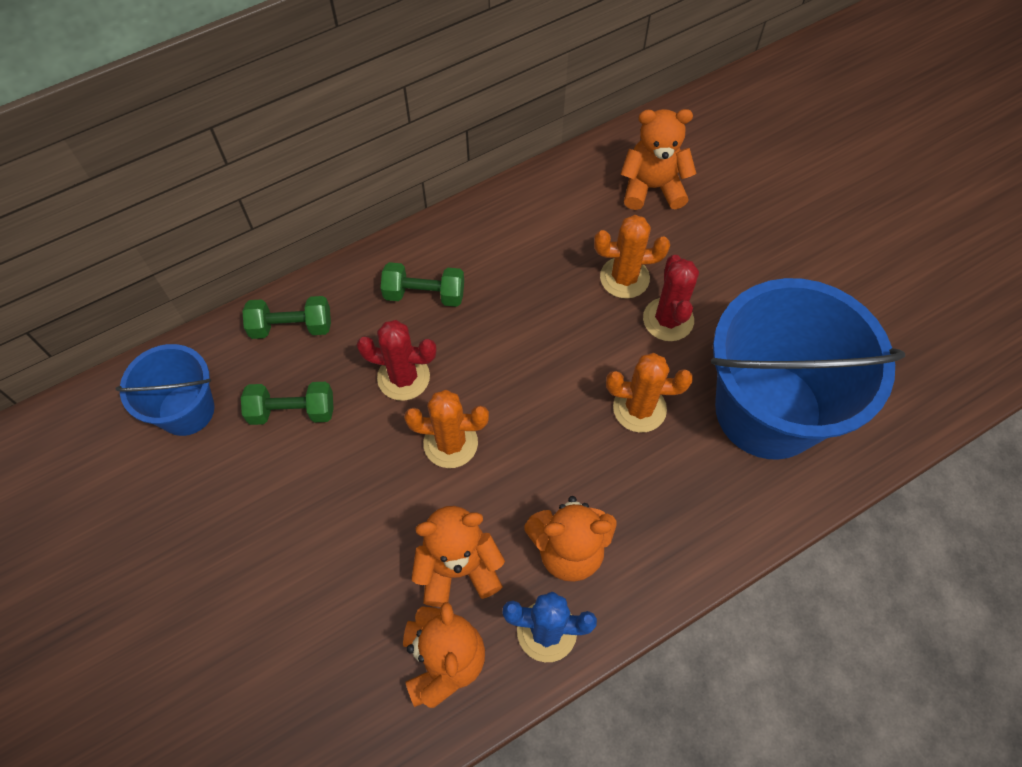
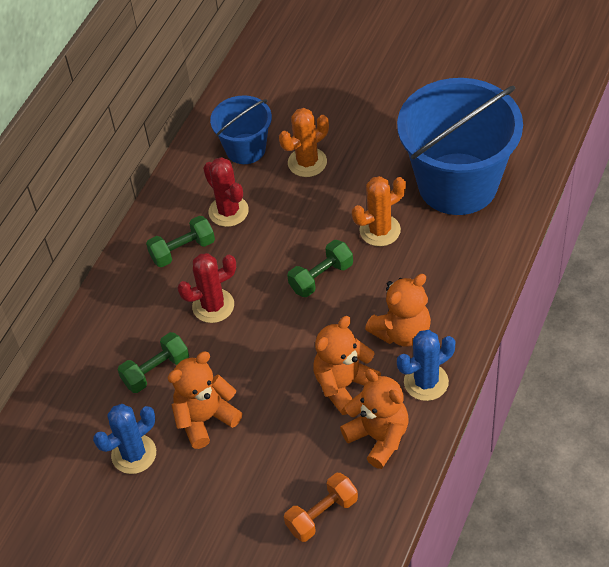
camera: 30 degrees left, 10 degrees down
blue bucket [115,344,214,436] -> blue bucket moved to [210,95,272,164]
green dumbbell [242,296,331,339] -> green dumbbell moved to [287,240,353,297]
orange cactus [404,390,489,468] -> none
orange teddy bear [620,109,697,210] -> orange teddy bear moved to [168,352,242,449]
red cactus [643,255,699,341] -> red cactus moved to [203,157,249,227]
none -> blue cactus [93,404,156,474]
none -> orange dumbbell [284,473,358,542]

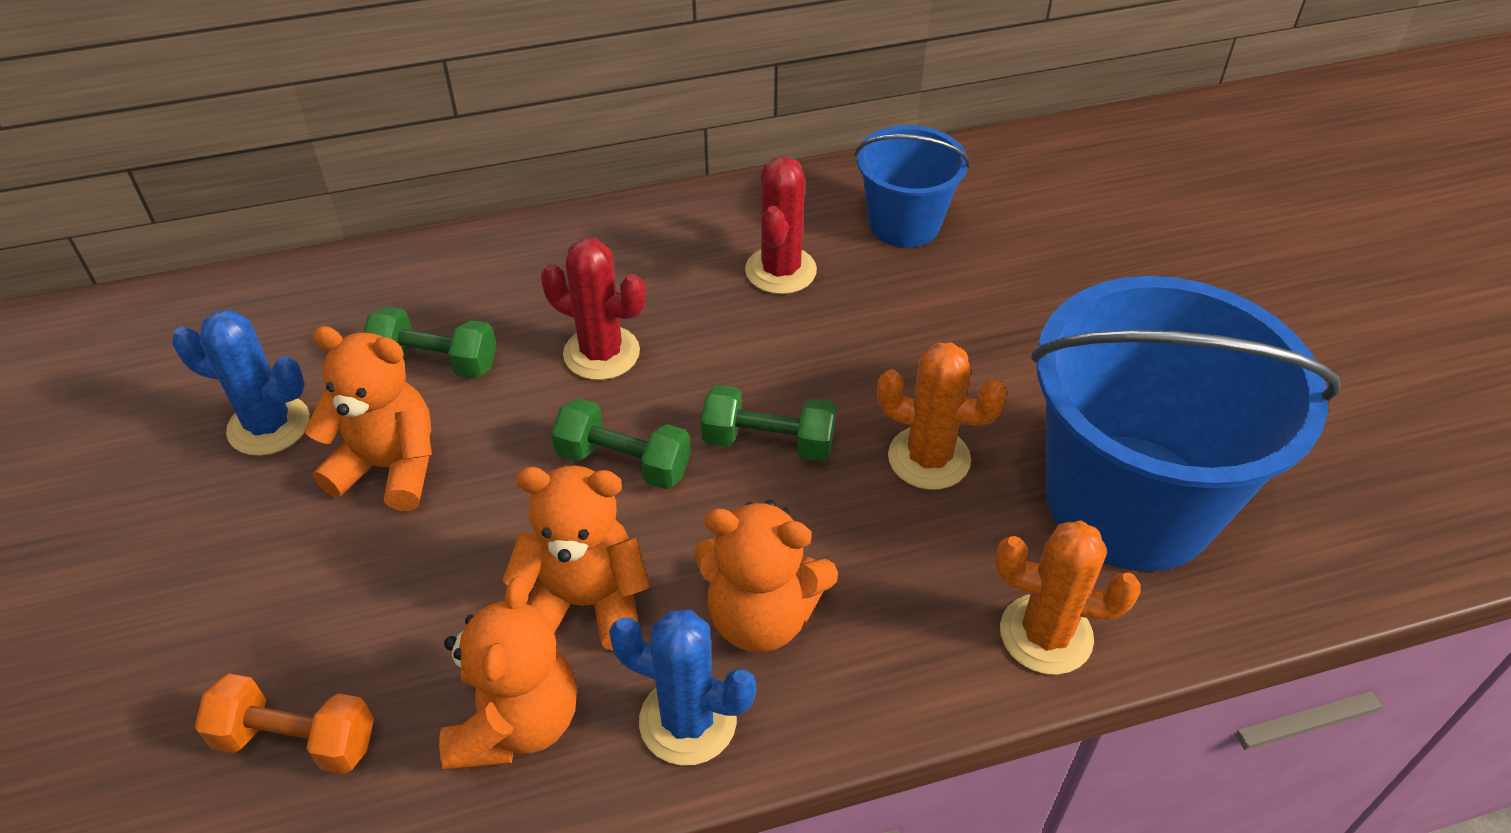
camera: 45 degrees right, 5 degrees down
green dumbbell [146,216,215,267] -> green dumbbell moved to [551,398,691,489]
orange cactus [279,108,329,177] -> orange cactus moved to [995,520,1141,675]

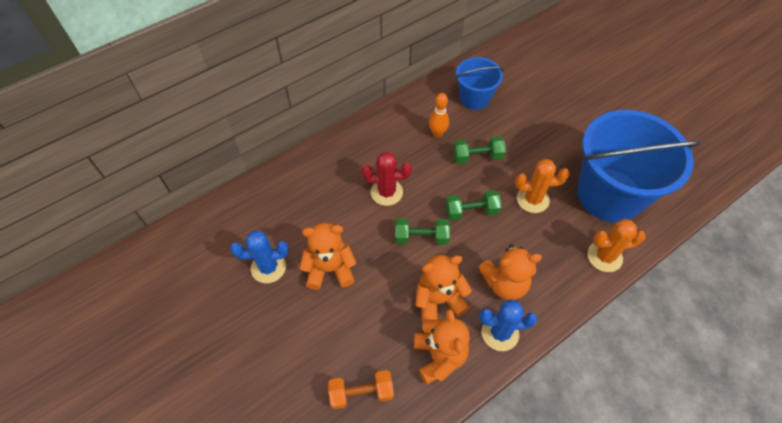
camera: 20 degrees left, 10 degrees up
green dumbbell [363,306,497,379] -> green dumbbell moved to [453,136,506,164]
red cactus [745,156,817,294] -> orange bowling pin [429,93,449,138]

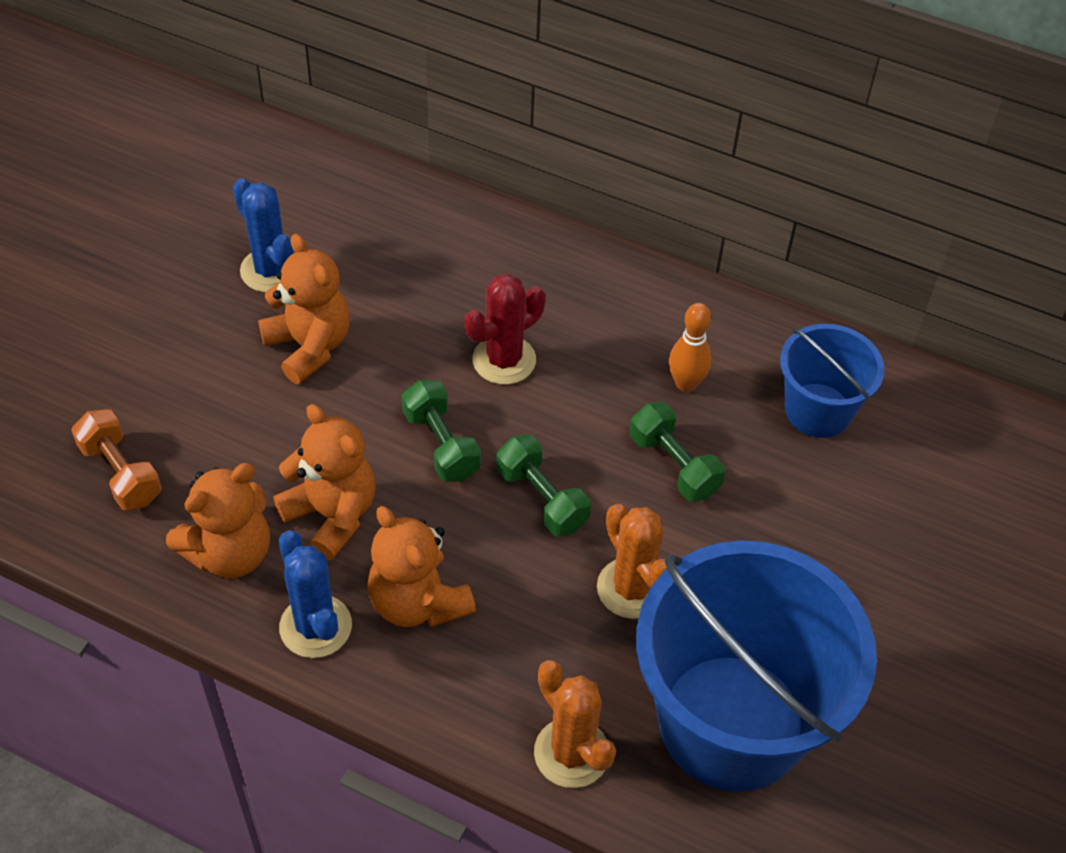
camera: 60 degrees right, 5 degrees down
red cactus [362,152,412,206] -> red cactus turned 75 degrees clockwise [465,274,545,385]

